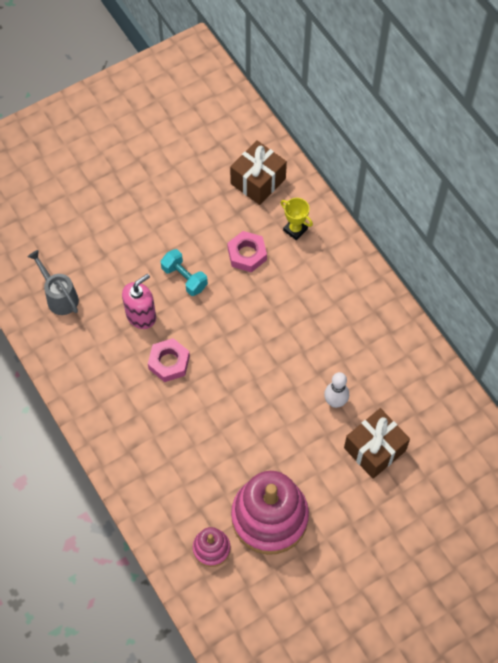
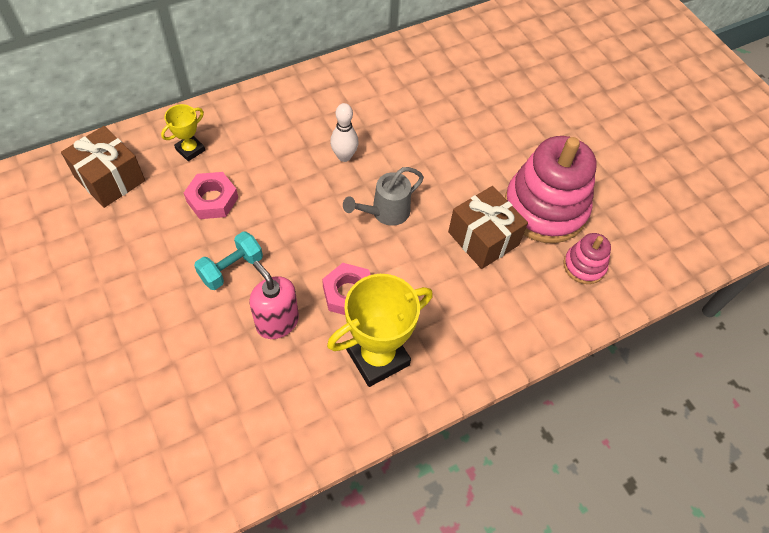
camera: 90 degrees left, 5 degrees down
grey watering can [28,250,79,315] -> grey watering can moved to [343,167,424,226]
white bowling pin [324,372,349,408] -> white bowling pin moved to [330,103,359,162]
brown gift [344,408,410,479] -> brown gift moved to [448,186,528,269]
none -> yellow trophy [327,274,433,387]

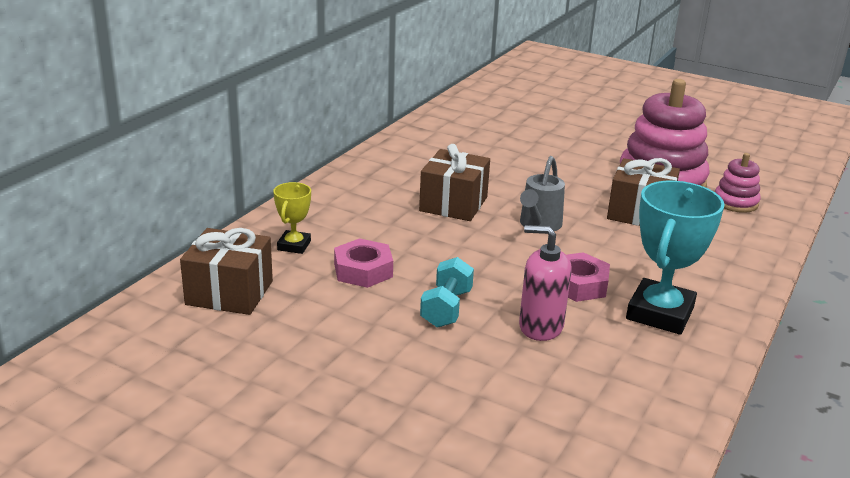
camera: 30 degrees left, 30 degrees down
yellow trophy [327,274,433,387] -> turquoise trophy [626,181,725,335]
white bowling pin [330,103,359,162] -> brown gift [419,144,490,221]

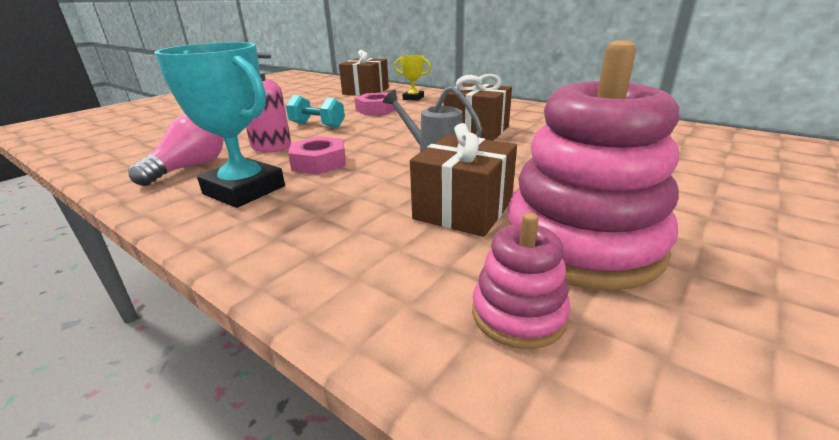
camera: 100 degrees right, 0 degrees up
none -> pink light bulb [128,114,223,186]

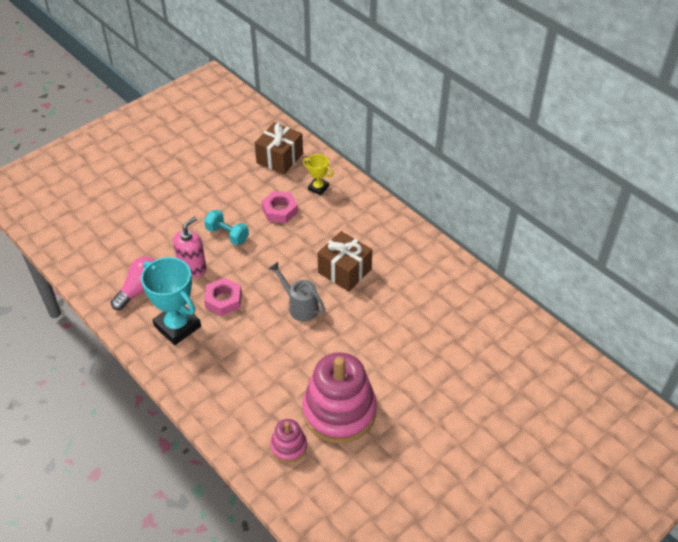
camera: 10 degrees right, 20 degrees up
brown gift [410,123,517,237] -> none

